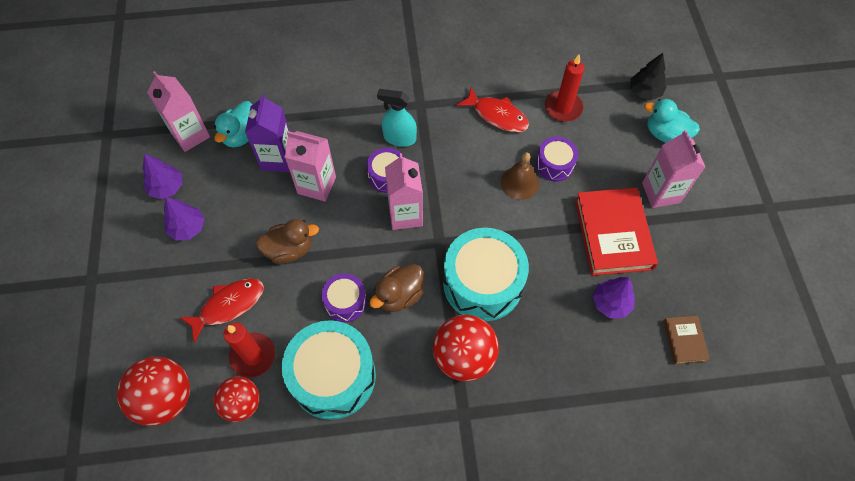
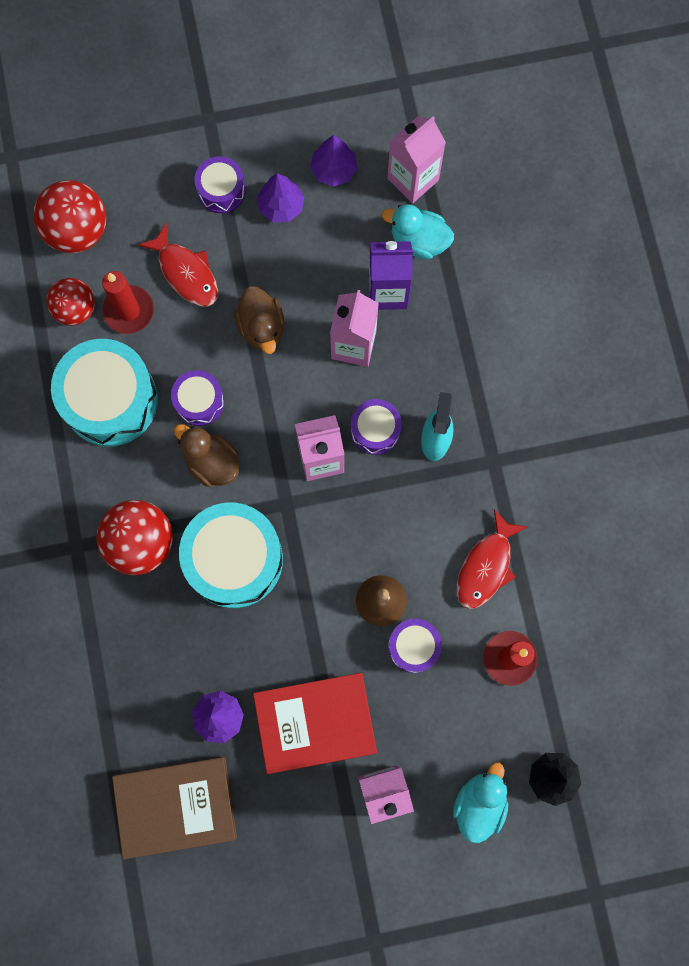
camera: 85 degrees right, 15 degrees up
brown book [663,316,710,364] -> brown book [112,757,237,859], size x2.01
none -> purple drum [194,156,246,213]

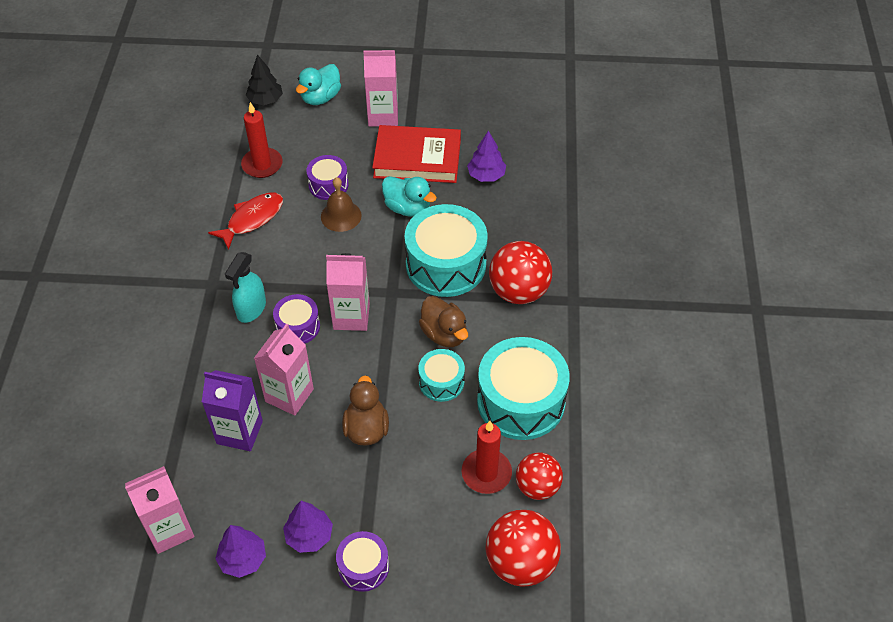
camera: 165 degrees left, 25 degrees down
brown book [112,757,237,859] -> none
red fish [138,223,218,307] -> none
purple drum [171,370,224,426] -> turquoise drum [418,349,465,402]
turquoise duck [382,204,454,260] -> turquoise duck moved to [382,176,437,217]

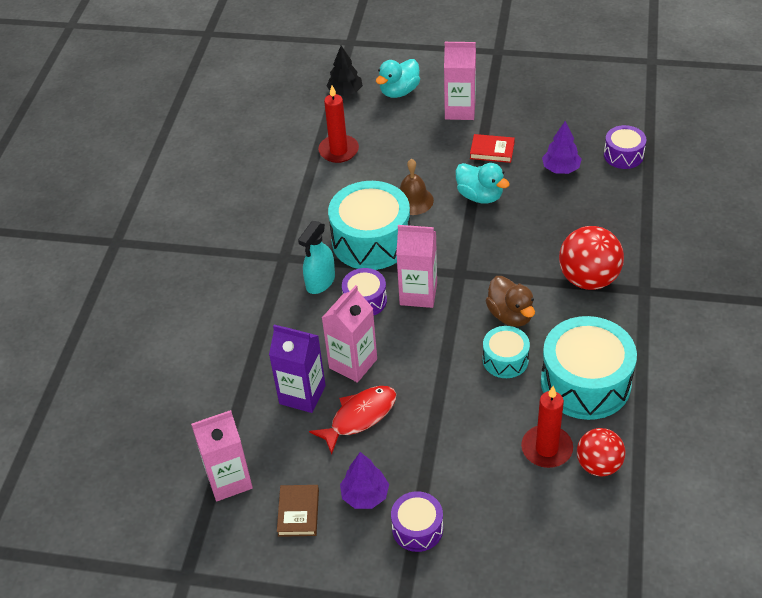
camera: 10 degrees right, 5 degrees down
red fish [208,192,283,250] -> red fish moved to [309,386,396,455]
purple tree [215,525,266,578] -> brown book [277,485,319,537]
purple drum [306,155,349,200] -> purple drum moved to [604,125,646,169]
brown duck [342,376,389,446] -> none
red book [372,125,461,183] -> red book [470,134,515,163], size x0.50
turquoise drum [404,204,488,297] -> turquoise drum moved to [328,181,410,270]
red ball [485,510,561,587] -> none

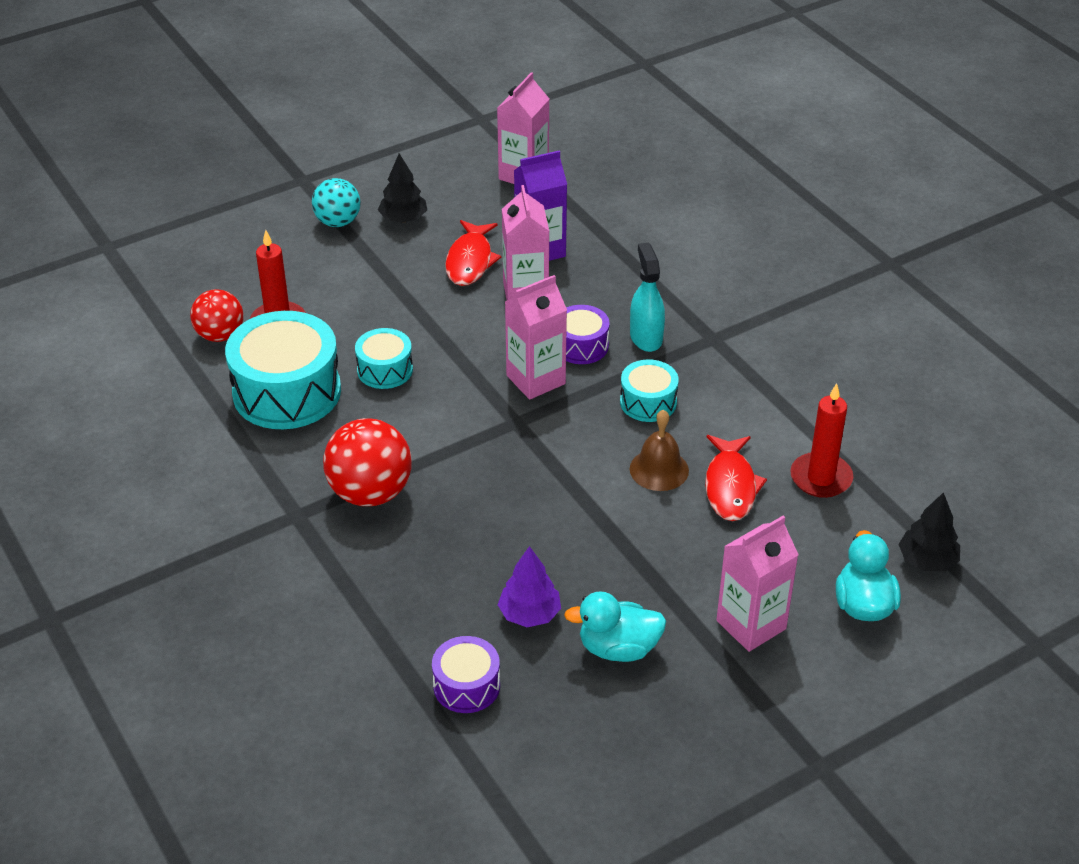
camera: 135 degrees right, 5 degrees down
brown book [277,485,319,537] -> none
turquoise drum [328,181,410,270] -> turquoise drum [620,359,679,422], size x0.52
purple tree [340,452,389,509] -> black tree [378,154,427,223]
purple drum [391,491,443,552] -> turquoise ball [312,178,361,227]
turquoise duck [455,163,510,204] -> turquoise duck moved to [564,591,666,662]
red book [470,134,515,163] -> none
brown duck [485,276,535,327] -> none
none -> red fish [705,435,767,521]

